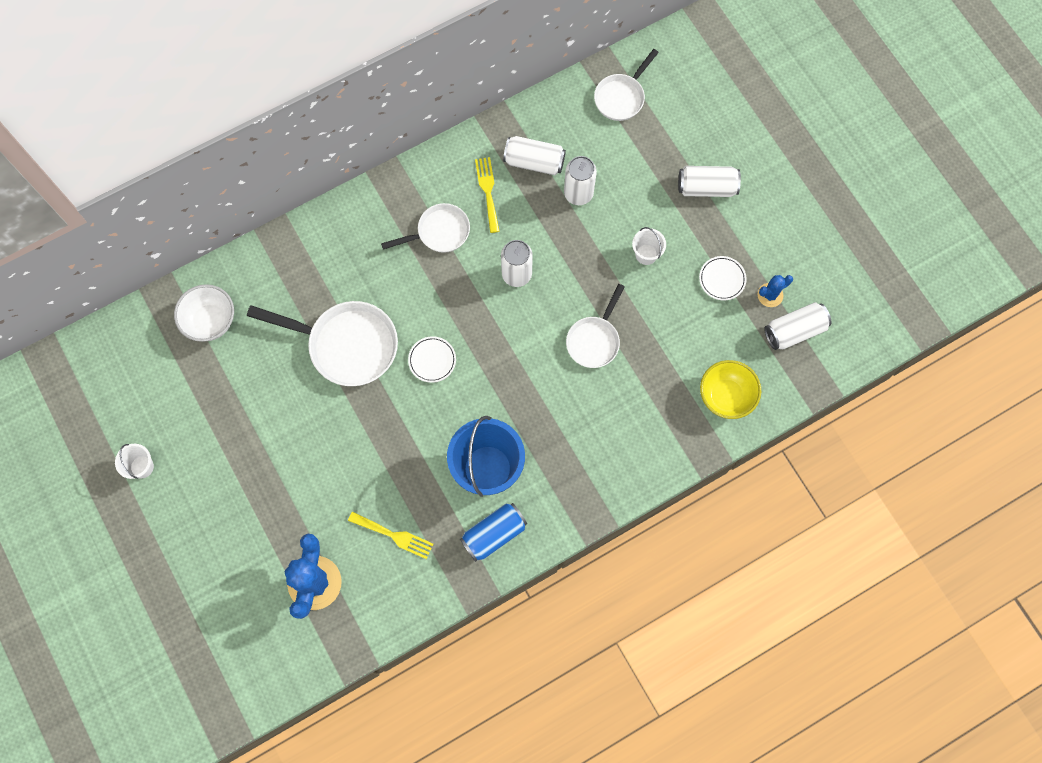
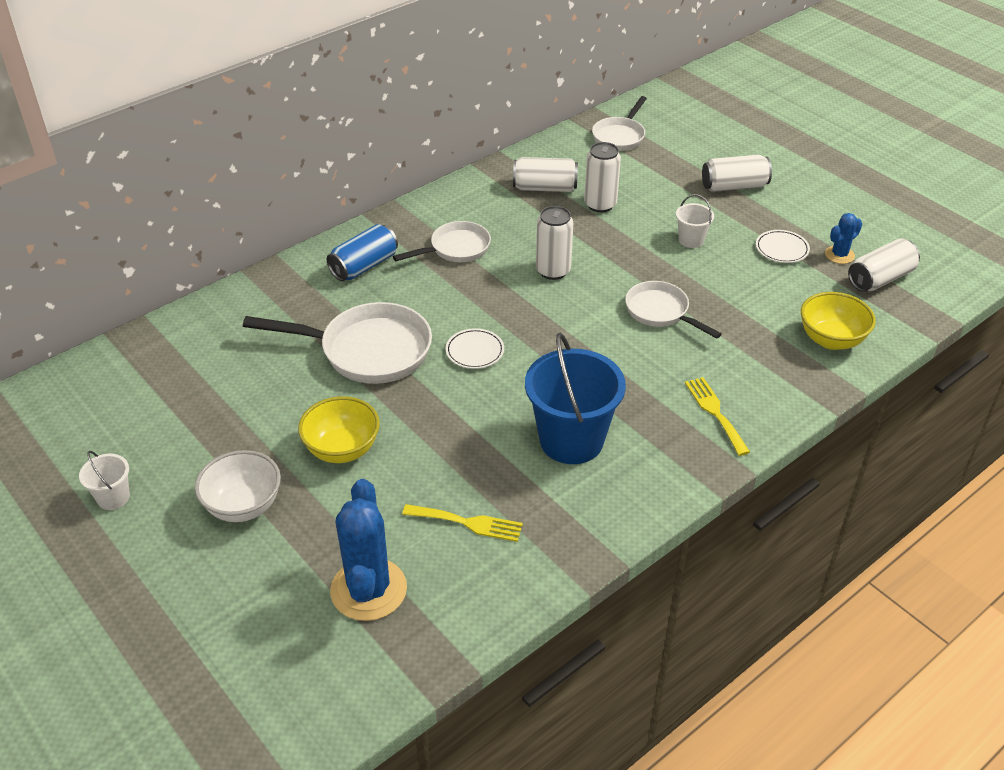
camera: 10 degrees left, 30 degrees down
white bowl [174,284,234,342] -> white bowl moved to [195,450,281,522]
blue can [460,503,527,562] -> blue can moved to [327,224,398,281]
yellow fork [475,157,500,233] -> yellow fork moved to [685,377,750,456]
white pan [566,284,625,368] -> white pan turned 120 degrees clockwise [625,281,722,339]
none -> yellow bowl [298,396,380,463]

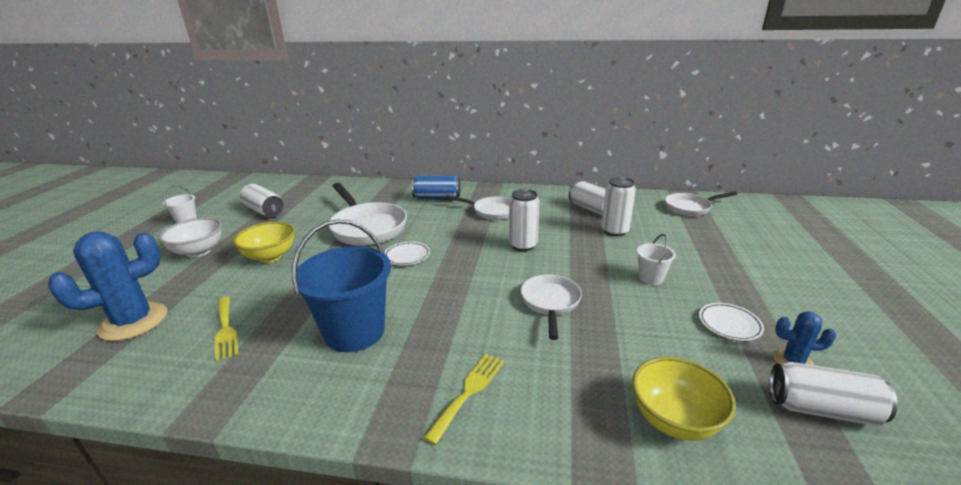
camera: 50 degrees right, 15 degrees down
white can [702,155,772,192] -> white can moved to [240,184,284,217]

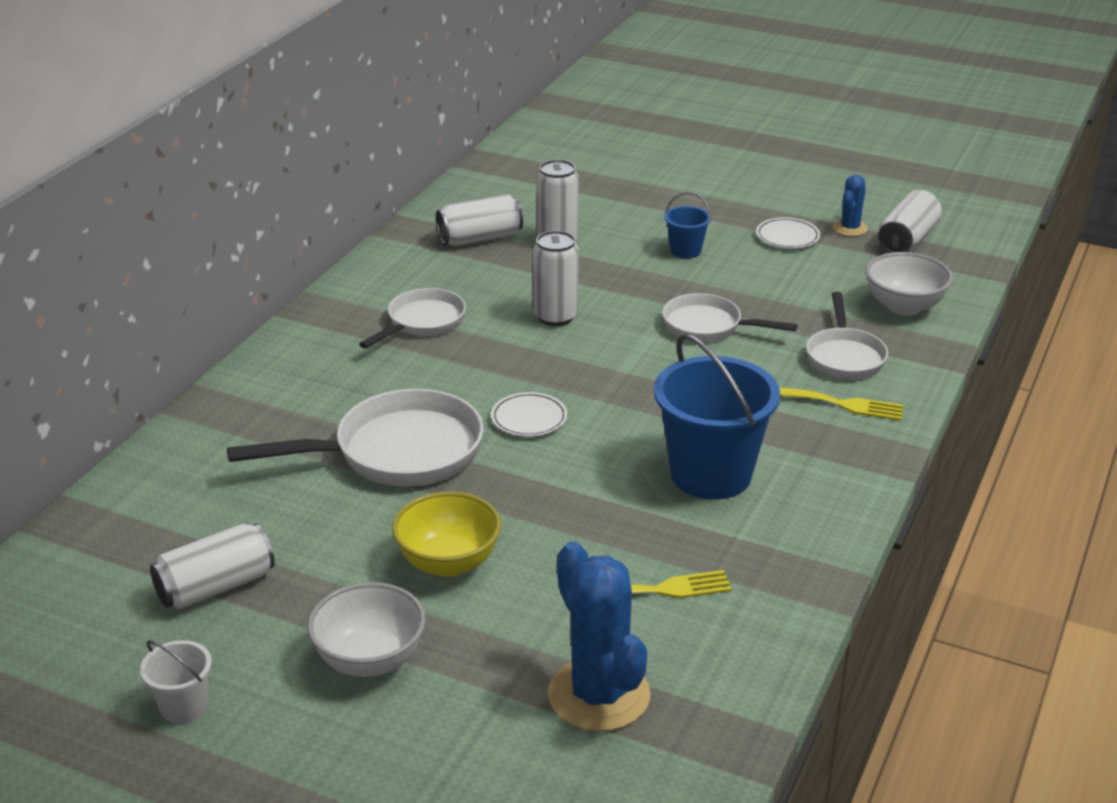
camera: 75 degrees left, 5 degrees up
blue can [412,176,460,200] -> none
yellow fork [424,354,504,445] -> yellow fork turned 150 degrees clockwise [779,387,904,421]
yellow bowl [632,357,736,441] -> white bowl [866,252,953,315]
white bucket [637,234,676,285] -> blue bucket [664,192,711,259]
white pan [665,191,737,216] -> white pan moved to [806,292,888,379]

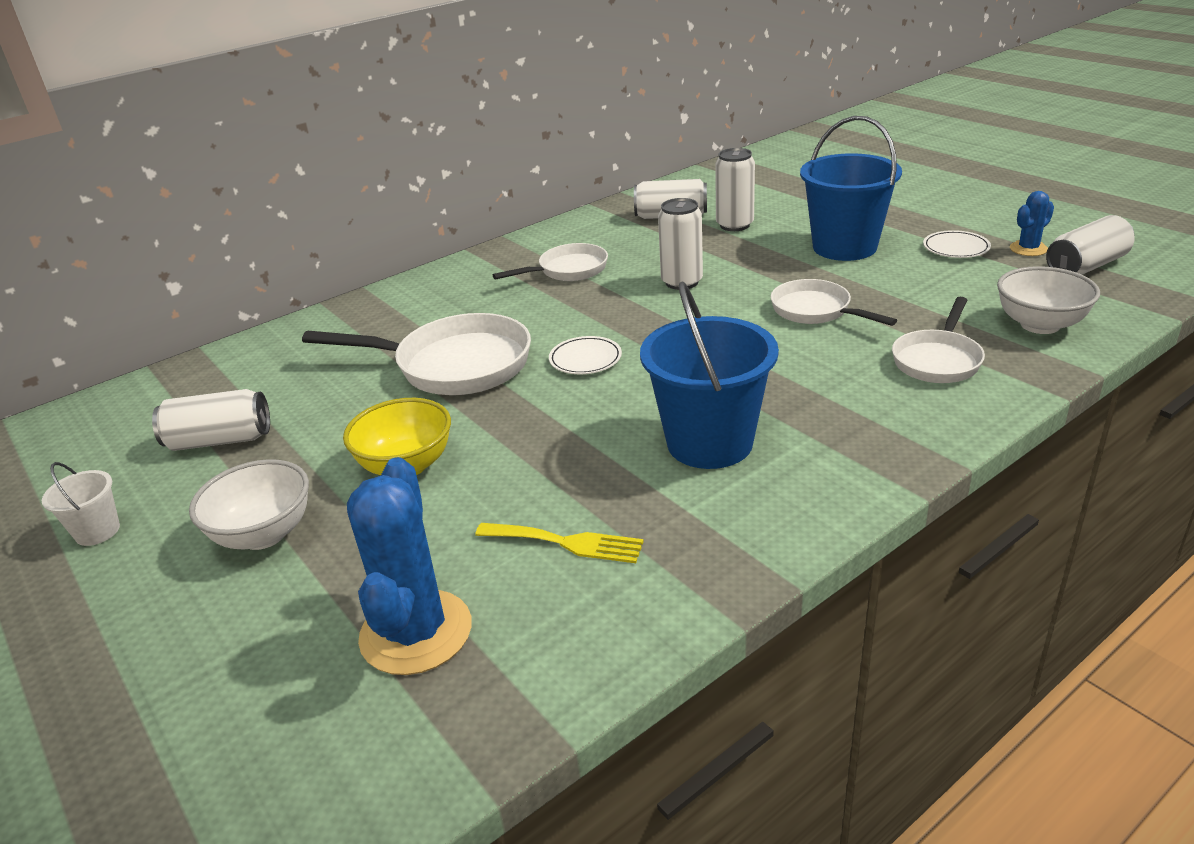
camera: 30 degrees right, 0 degrees up
blue bucket [664,192,711,259] -> blue bucket [800,116,902,261], size x2.12
yellow fork [779,387,904,421] -> none

